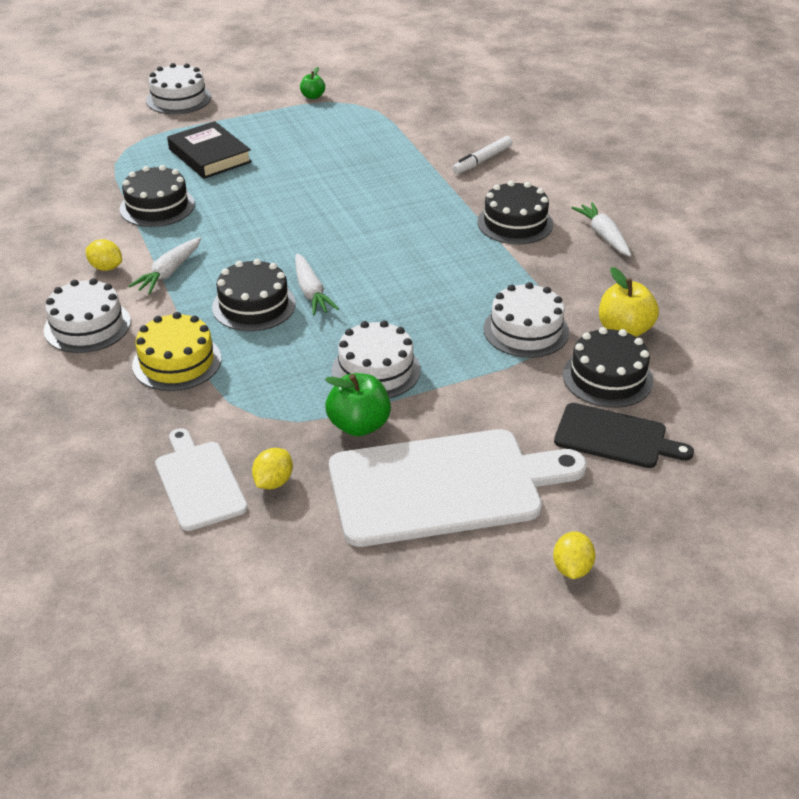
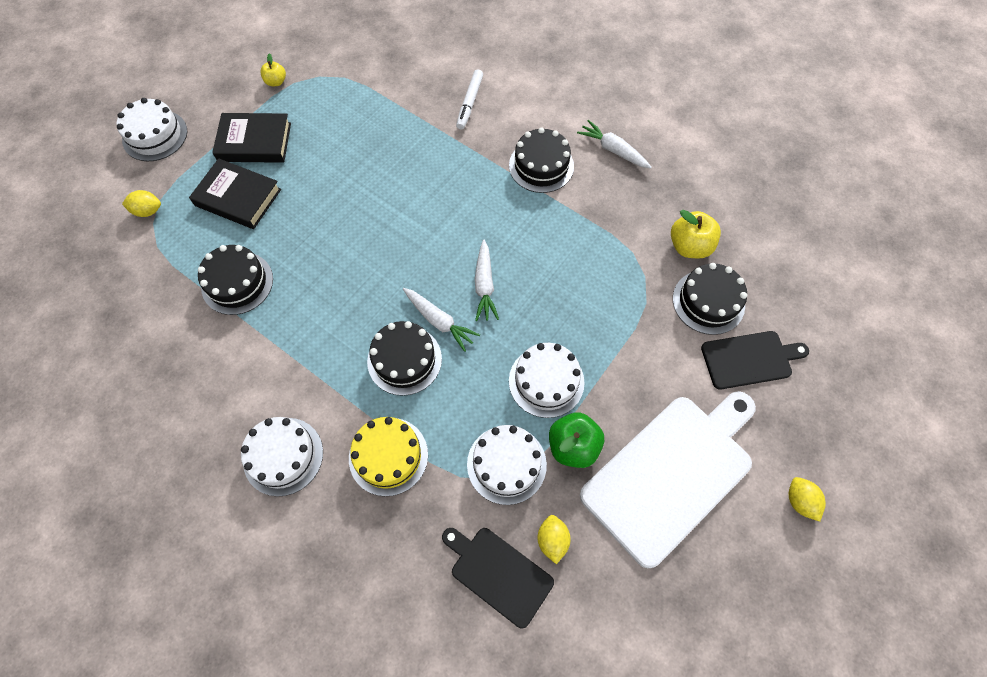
camera: 30 degrees left, 25 degrees up
yellow lemon [86,239,122,271] -> yellow lemon moved to [122,190,161,217]
white carrot [129,237,201,294] -> white carrot moved to [475,239,499,321]
white cutting board [155,428,248,531] -> black cutting board [442,528,554,628]
green apple [300,67,325,99] -> yellow apple [260,53,286,86]
white cake [483,282,569,358] -> white cake moved to [467,425,547,505]
none -> black book [212,113,291,163]

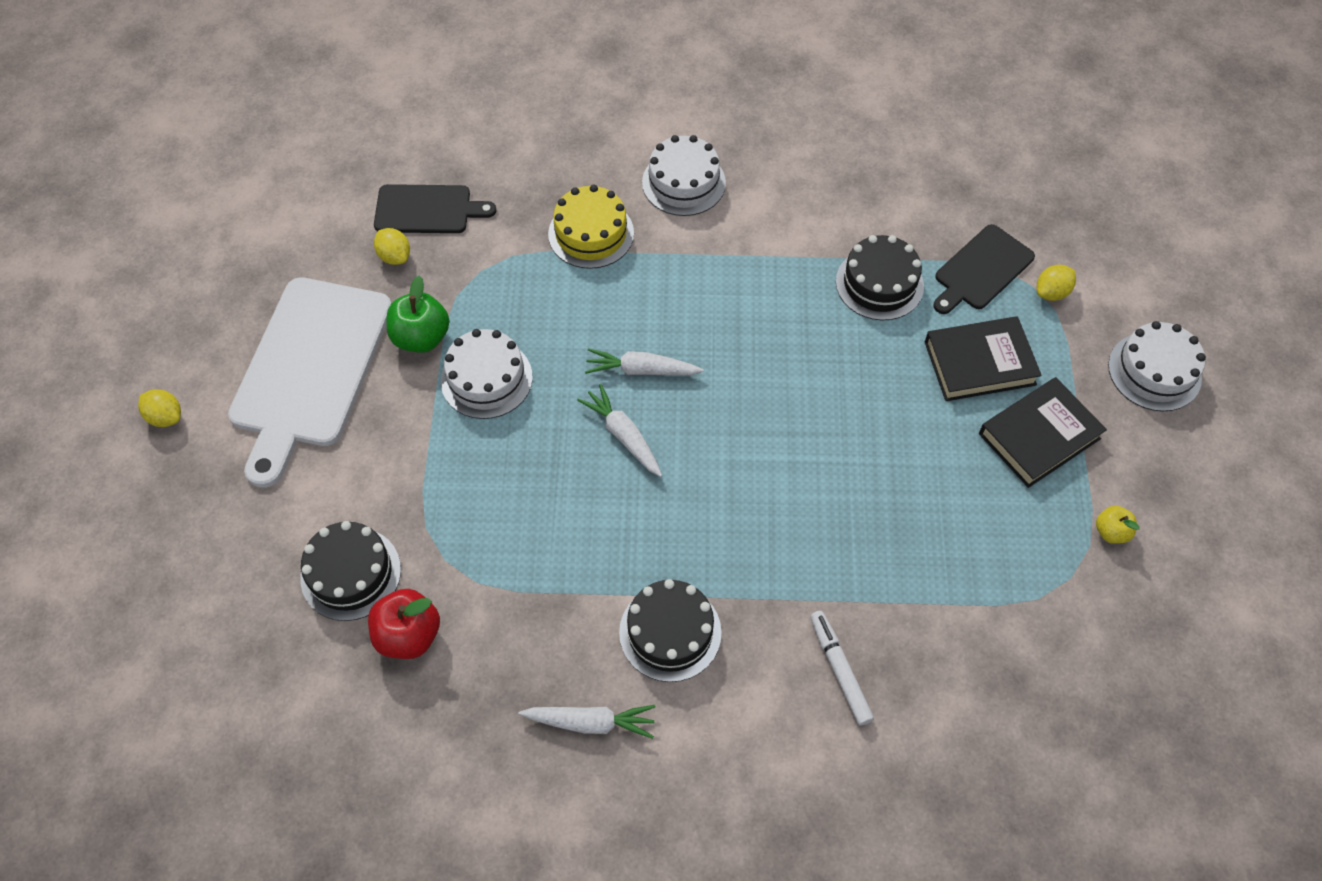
camera: 145 degrees right, 5 degrees down
black cake [367,321,442,396] -> none
white cake [467,425,547,505] -> none
yellow apple [671,210,721,258] -> red apple [368,589,440,659]
black cutting board [701,331,809,389] -> black cutting board moved to [933,224,1035,314]

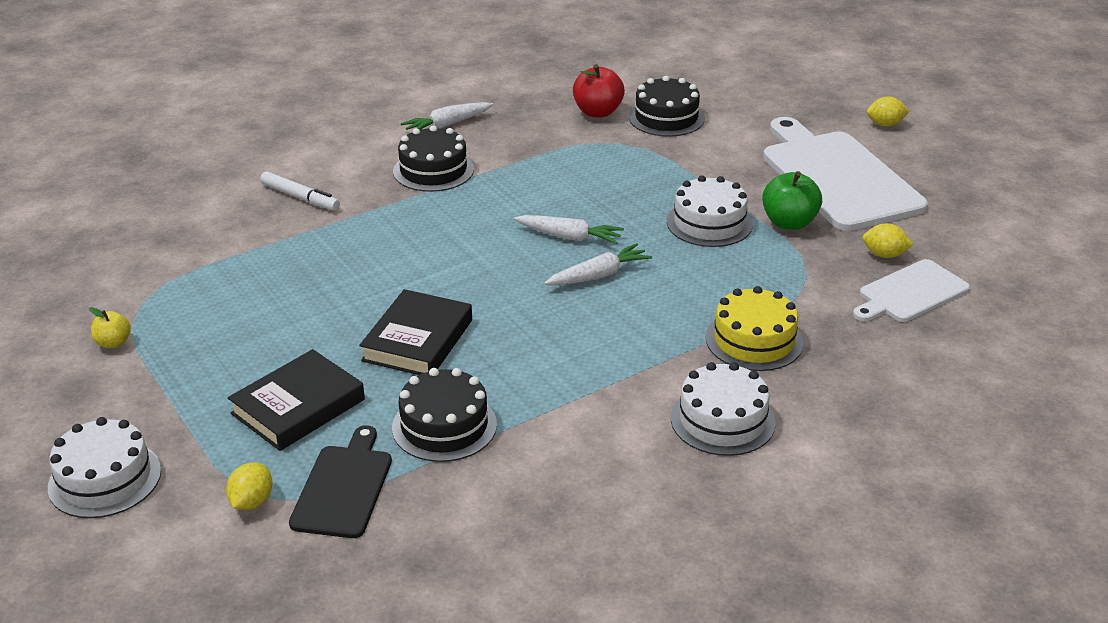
camera: 145 degrees right, 25 degrees down
black cutting board [374,184,496,233] -> white cutting board [853,259,970,322]
black book [979,377,1107,488] -> black book moved to [359,289,472,375]

